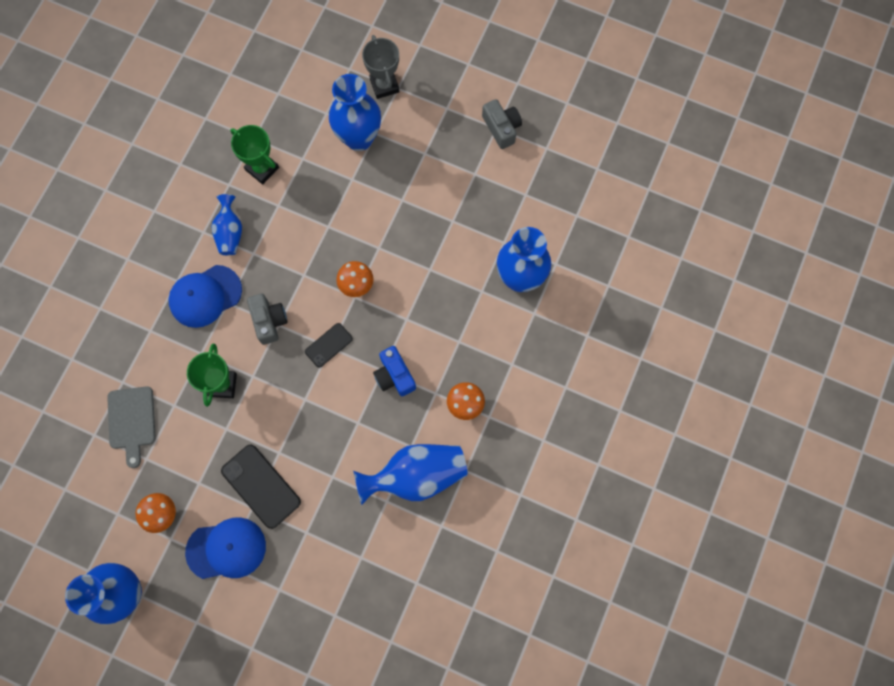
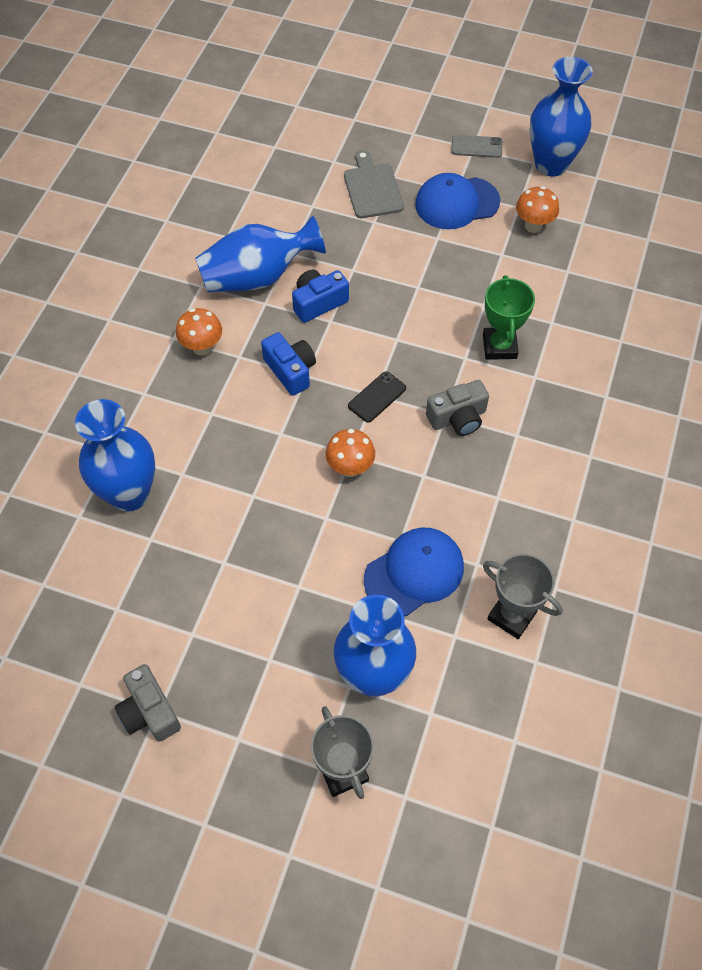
camera: 175 degrees right, 15 degrees down
grey cutting board [107,386,156,468] -> grey cutting board moved to [344,150,404,218]
blue cap [169,265,242,328] -> blue cap moved to [364,527,464,616]
blue vase [211,194,242,255] -> none
black phone [221,444,301,529] -> none
green trophy [230,125,279,184] -> grey trophy [483,554,563,639]
grey camera [247,294,287,345] -> grey camera turned 90 degrees counterclockwise [426,380,489,436]
none -> blue camera [292,269,349,323]
none -> grey phone [451,135,502,158]

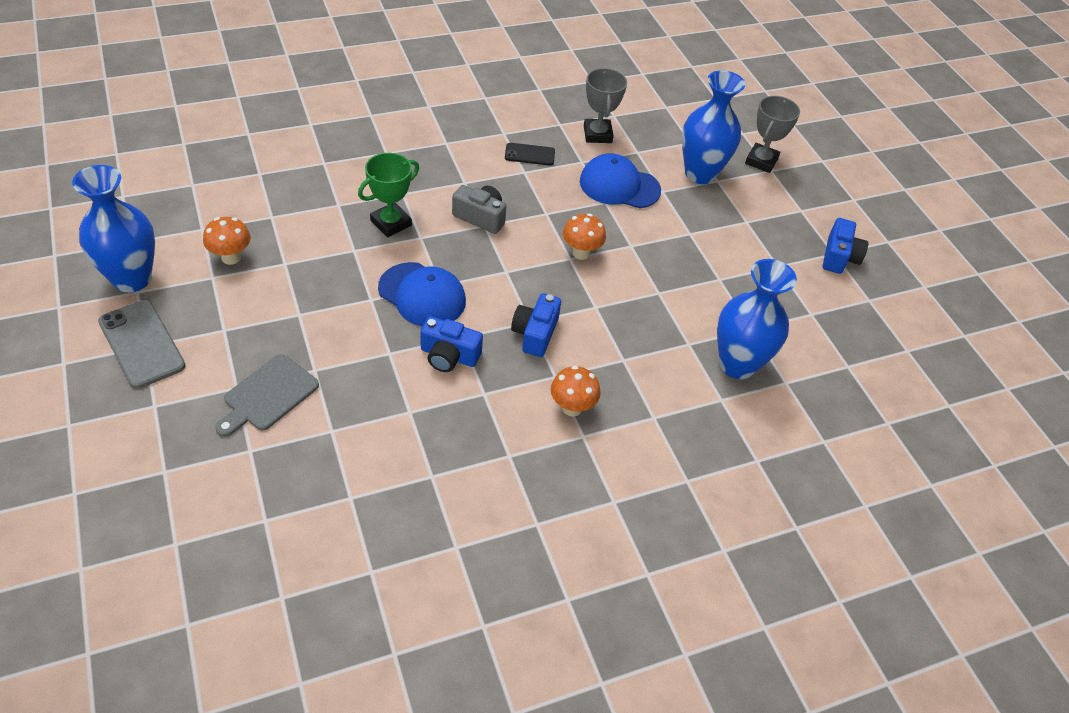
camera: 135 degrees left, 10 degrees down
grey camera [115,664,181,742] -> blue camera [823,218,868,274]
blue vase [195,215,326,292] -> none
black phone [348,372,406,423] -> black phone moved to [505,143,555,165]
blue cap [415,173,500,229] -> blue cap moved to [378,262,466,327]
grey phone [451,135,502,158] -> grey phone [98,300,186,389], size x1.70

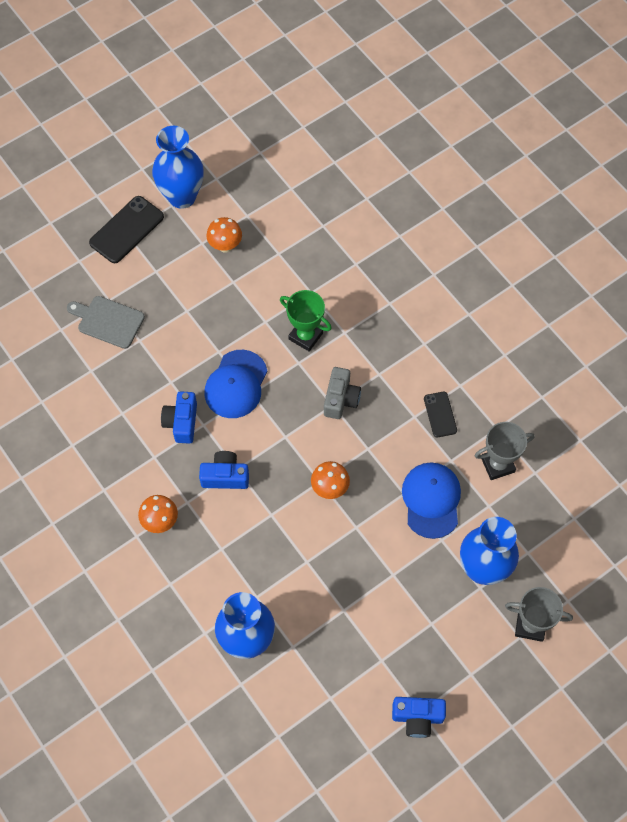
camera: 80 degrees right, 15 degrees up
grey phone [98,300,186,389] -> black phone [89,196,164,263]

